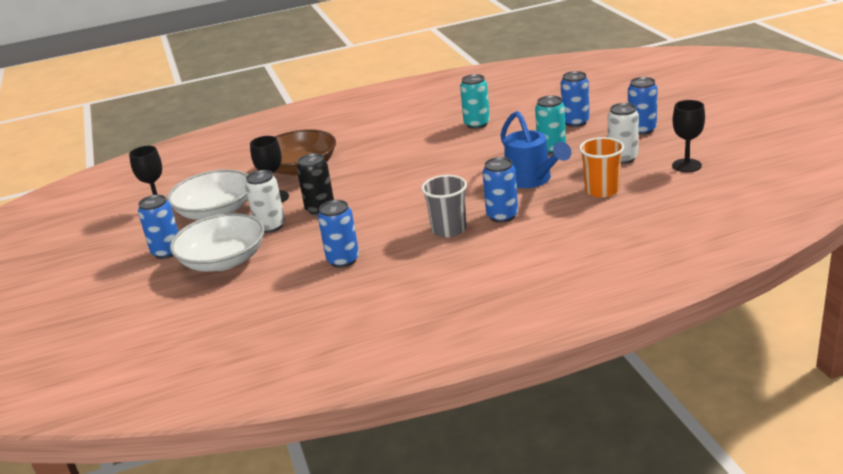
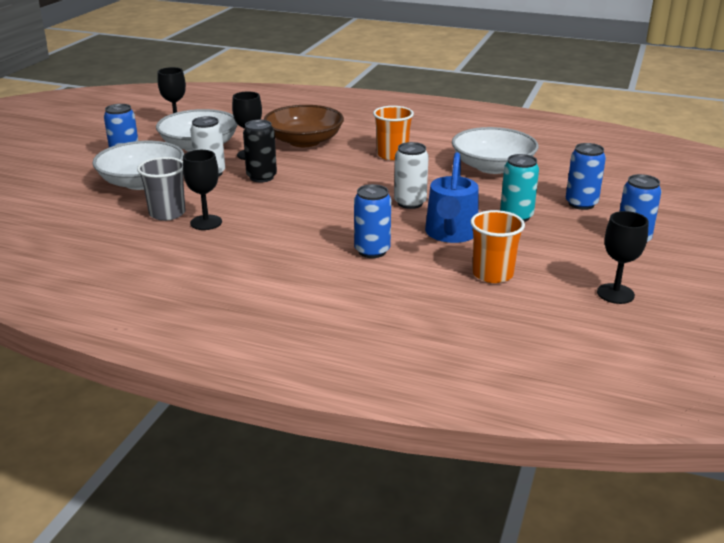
camera: 35 degrees right, 0 degrees up
blue can [318,200,359,268] -> black goblet [183,150,222,230]
grey cup [421,175,467,238] -> grey cup moved to [137,157,185,221]
turquoise can [460,74,490,129] -> white bowl [452,127,538,174]
white can [608,103,639,164] -> white can moved to [394,142,429,209]
none -> orange cup [373,106,414,160]

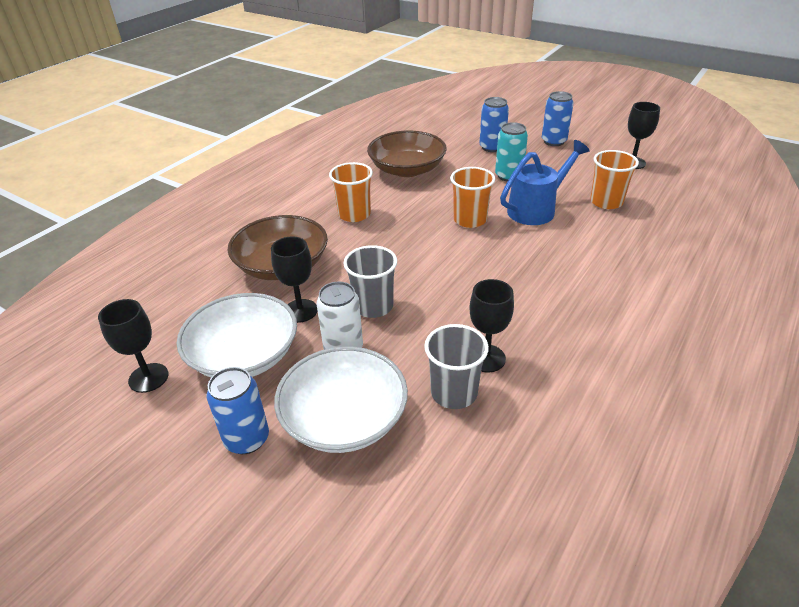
camera: 75 degrees left, 10 degrees up
black can [243,120,277,183] -> grey cup [343,245,397,318]
blue can [354,184,391,258] -> none
white can [394,142,429,209] -> orange cup [450,167,495,228]
blue watering can [425,152,479,243] -> blue watering can turned 60 degrees counterclockwise [500,140,590,225]
white bowl [452,127,538,174] -> brown bowl [367,130,447,177]

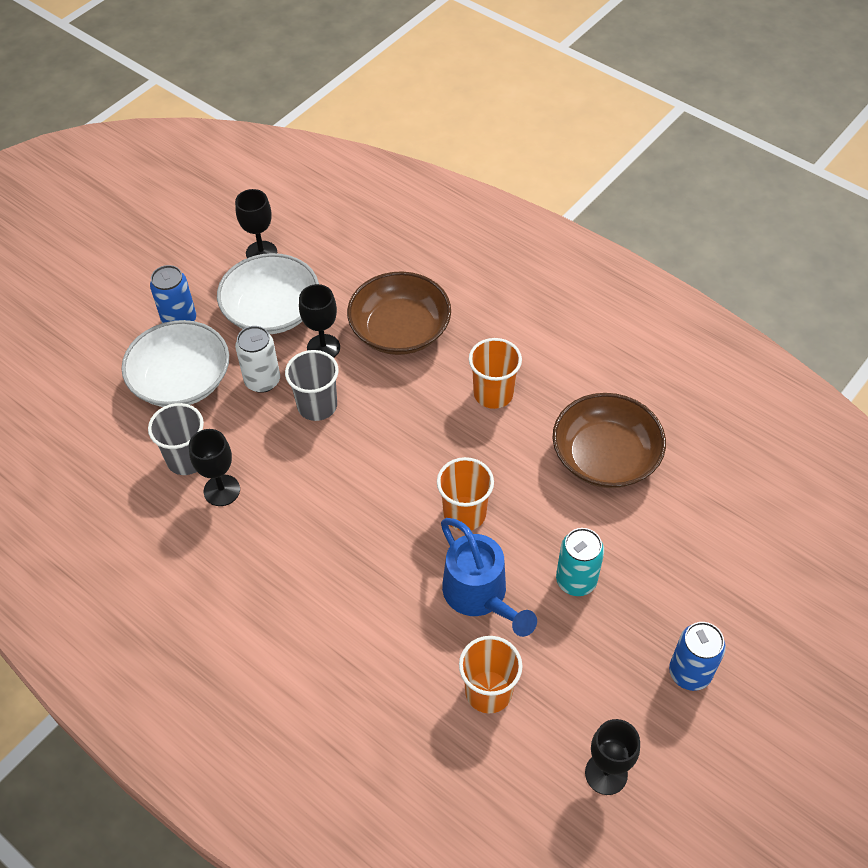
camera: 95 degrees right, 15 degrees up
blue can [479,97,509,152] -> none

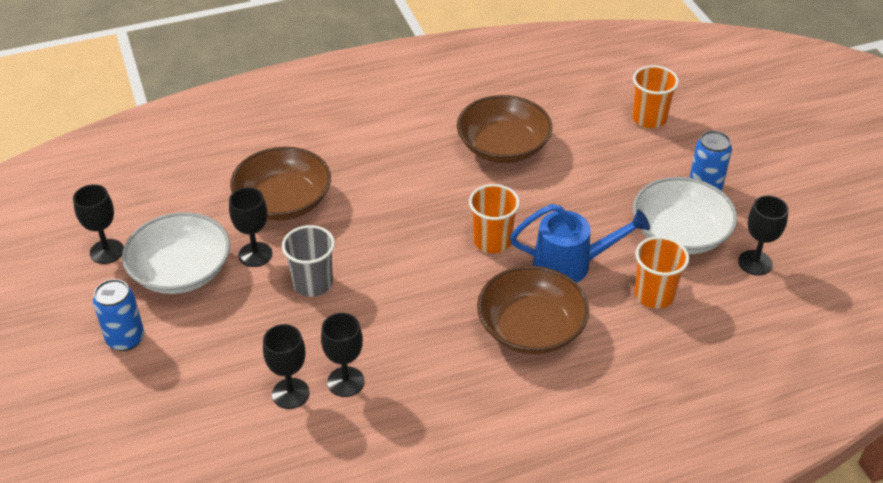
camera: 60 degrees left, 10 degrees down
white bowl [121,320,229,407] -> white bowl moved to [633,177,737,254]
grey cup [148,403,204,475] -> black goblet [263,324,310,409]
white can [235,326,280,393] -> none
orange cup [469,338,522,409] -> orange cup moved to [632,65,679,128]
turquoise can [556,528,604,596] -> none
none -> brown bowl [477,266,589,354]

